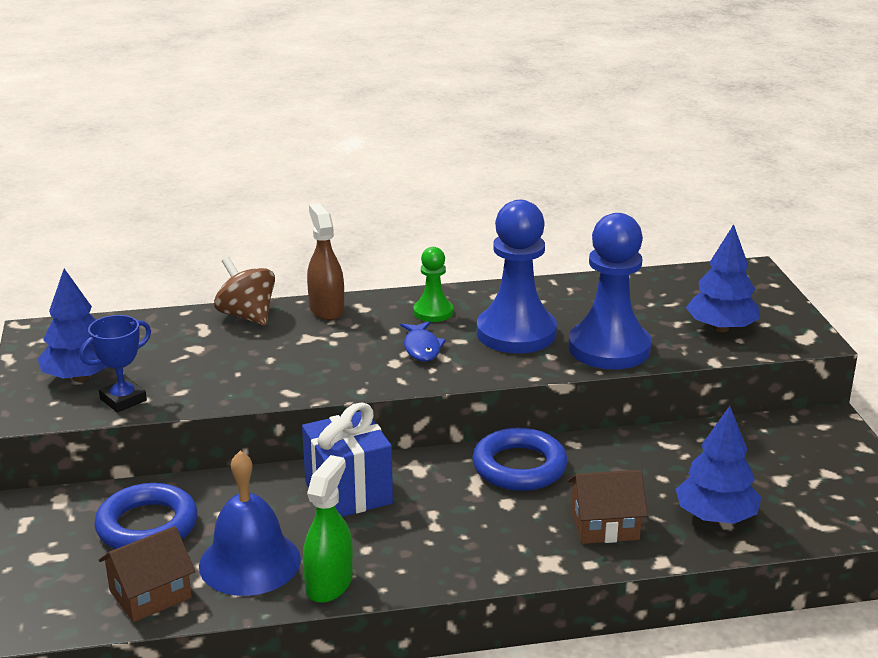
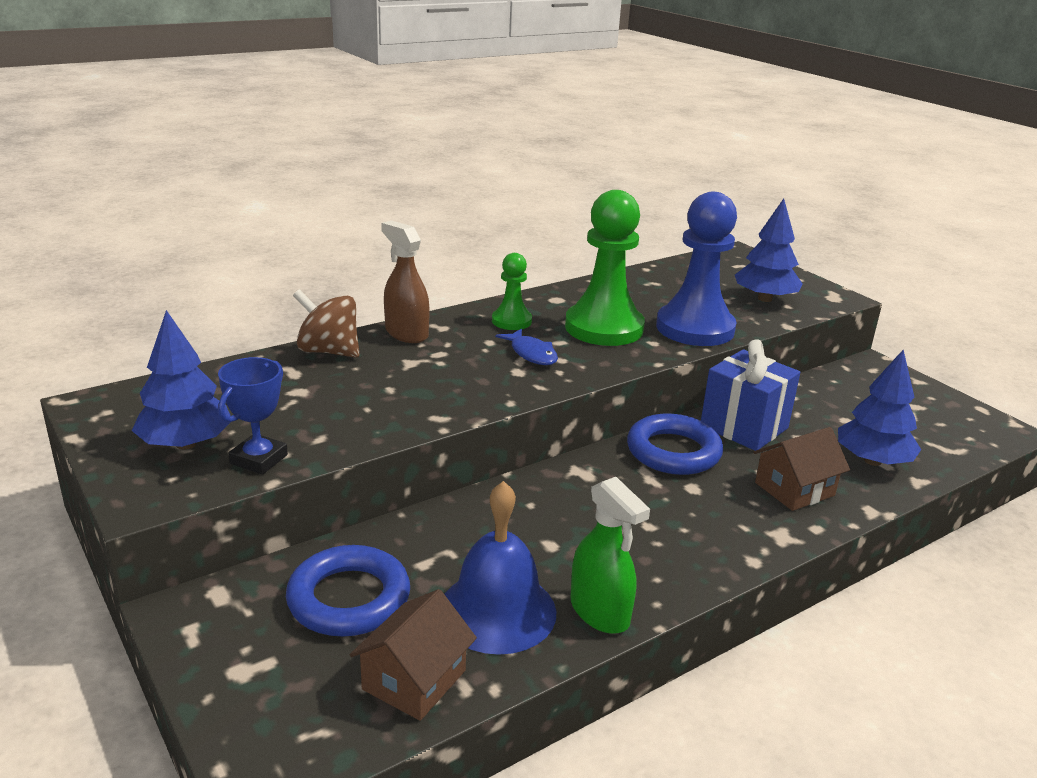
camera: 25 degrees left, 0 degrees up
blue gift [302,402,393,517] -> blue gift moved to [701,340,800,451]
green spray bottle [303,455,353,603] -> green spray bottle turned 150 degrees clockwise [571,477,650,634]
blue pawn [477,200,557,353] -> green pawn [565,190,645,346]

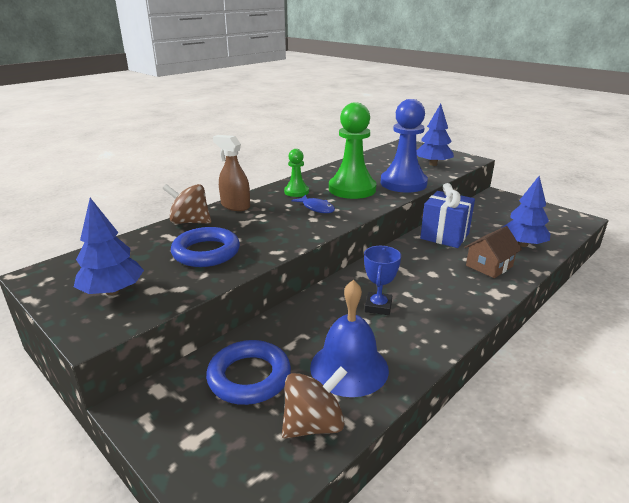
camera: 10 degrees left, 0 degrees up
blue trophy [218,357,288,474] -> blue trophy moved to [364,246,401,315]
brown house [350,589,477,721] -> brown spinning top [282,366,348,439]
green spray bottle [571,477,650,634] -> none
blue ring [627,413,723,475] -> blue ring moved to [171,227,240,267]

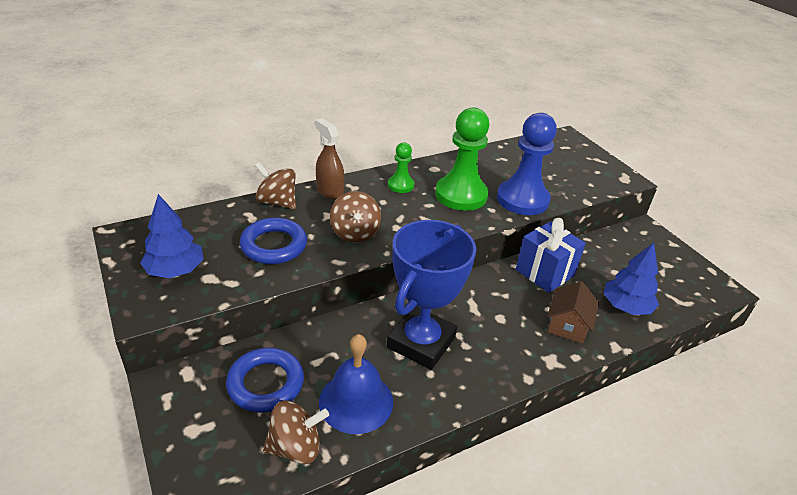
camera: 15 degrees right, 10 degrees up
blue fish [292,195,335,213] -> none
blue trophy [364,246,401,315] -> blue trophy [387,220,476,370], size x2.06
blue tree [417,104,454,166] -> none
brown house [464,226,522,278] -> brown house turned 45 degrees counterclockwise [547,281,599,344]
none -> brown spinning top [330,191,381,242]

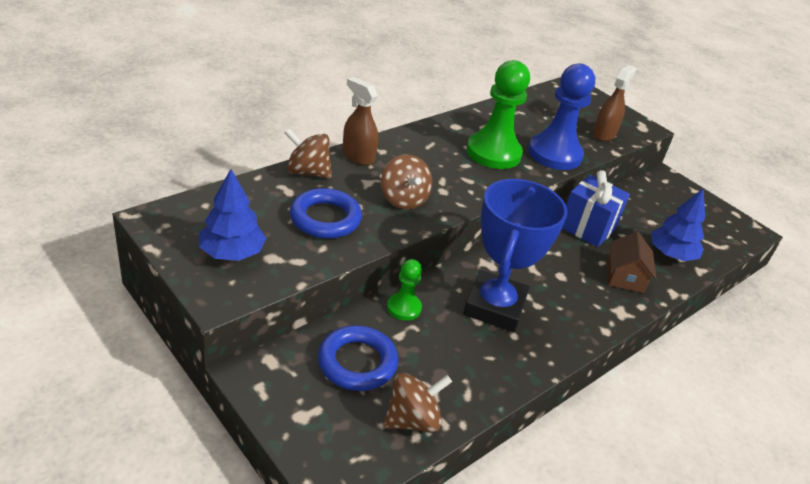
camera: 15 degrees left, 0 degrees up
blue bell [319,334,393,434] -> none
green pawn [388,142,414,193] -> green pawn moved to [387,259,422,321]
none -> brown spray bottle [593,65,636,141]

